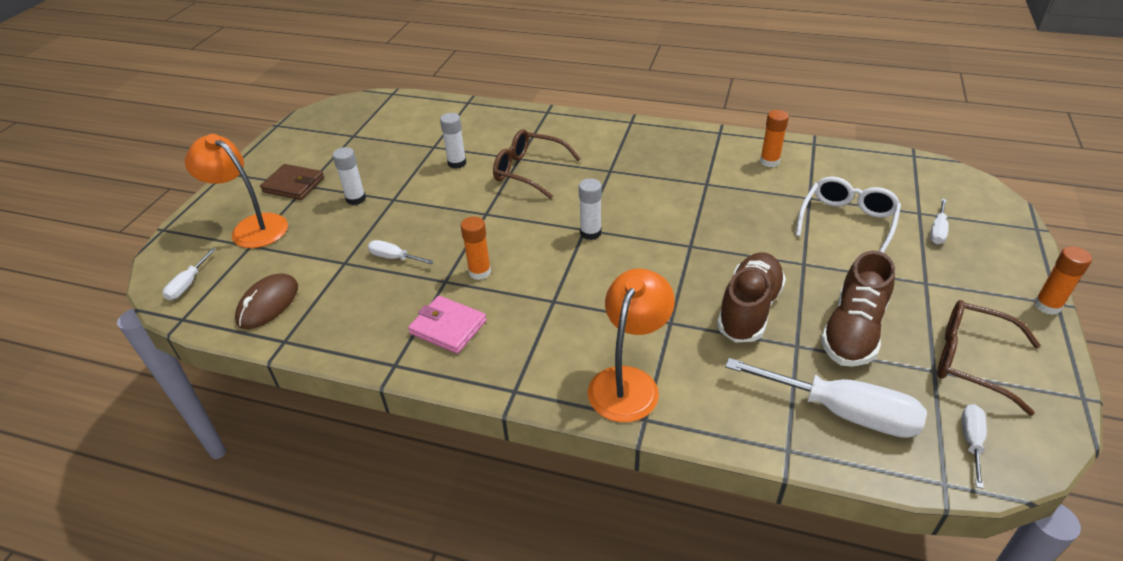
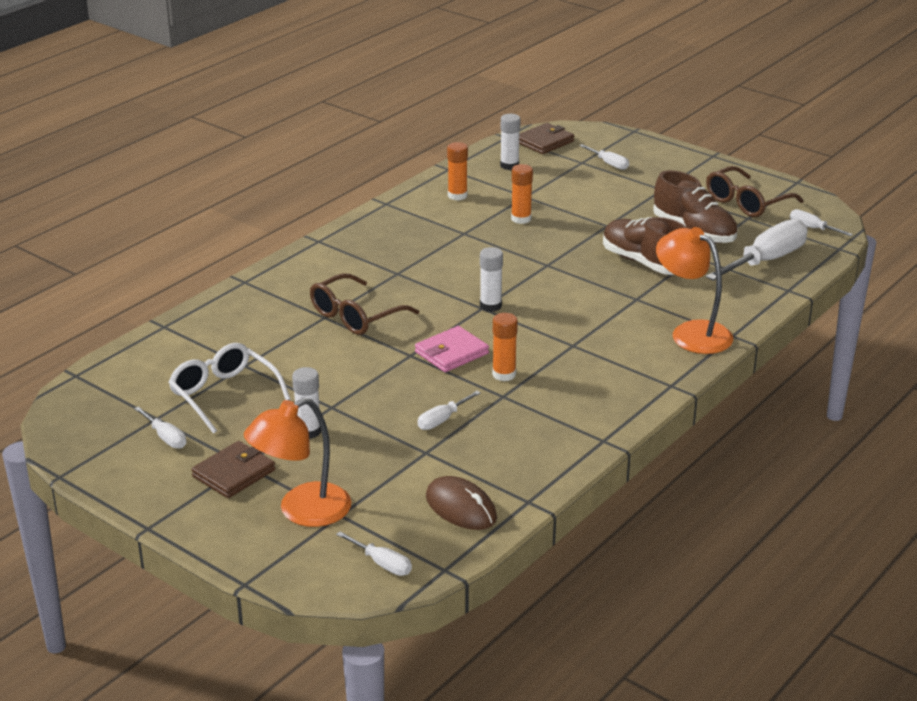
camera: 70 degrees left, 10 degrees down
pink wallet [408,296,487,354] -> pink wallet moved to [415,326,489,372]
white glue stick [440,113,466,169] -> white glue stick moved to [500,114,521,170]
white glasses [795,176,901,253] -> white glasses moved to [168,343,291,434]
orange glue stick [1034,246,1092,315] -> orange glue stick moved to [511,164,533,224]
none -> white screwdriver [134,406,186,449]
none -> brown wallet [519,123,574,154]

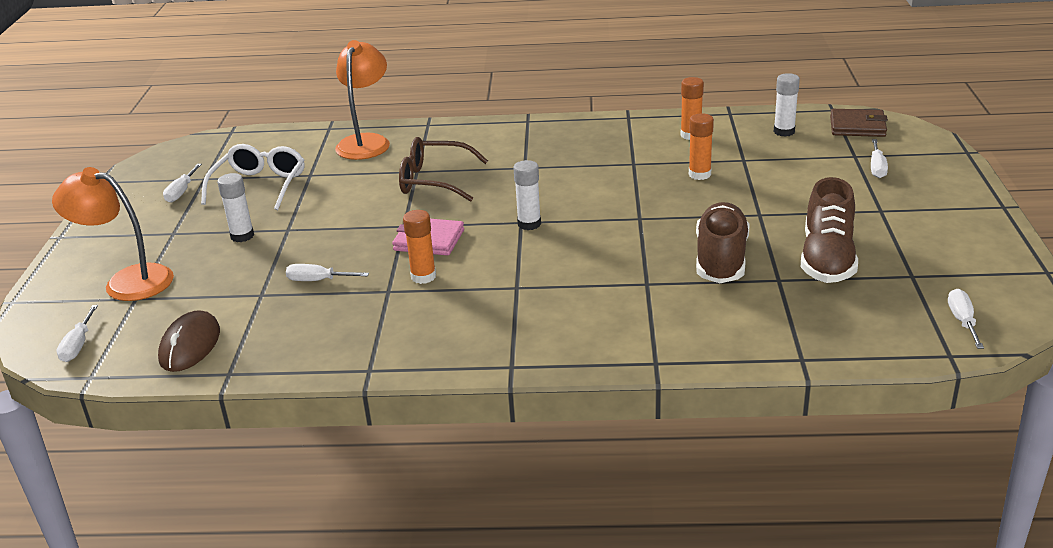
camera: 55 degrees right, 0 degrees up
brown wallet [191,441,275,498] -> none
orange lamp [656,227,733,354] -> orange lamp moved to [335,40,390,160]
brown glasses [706,166,804,217] -> none
white screwdriver [706,219,808,281] -> none

